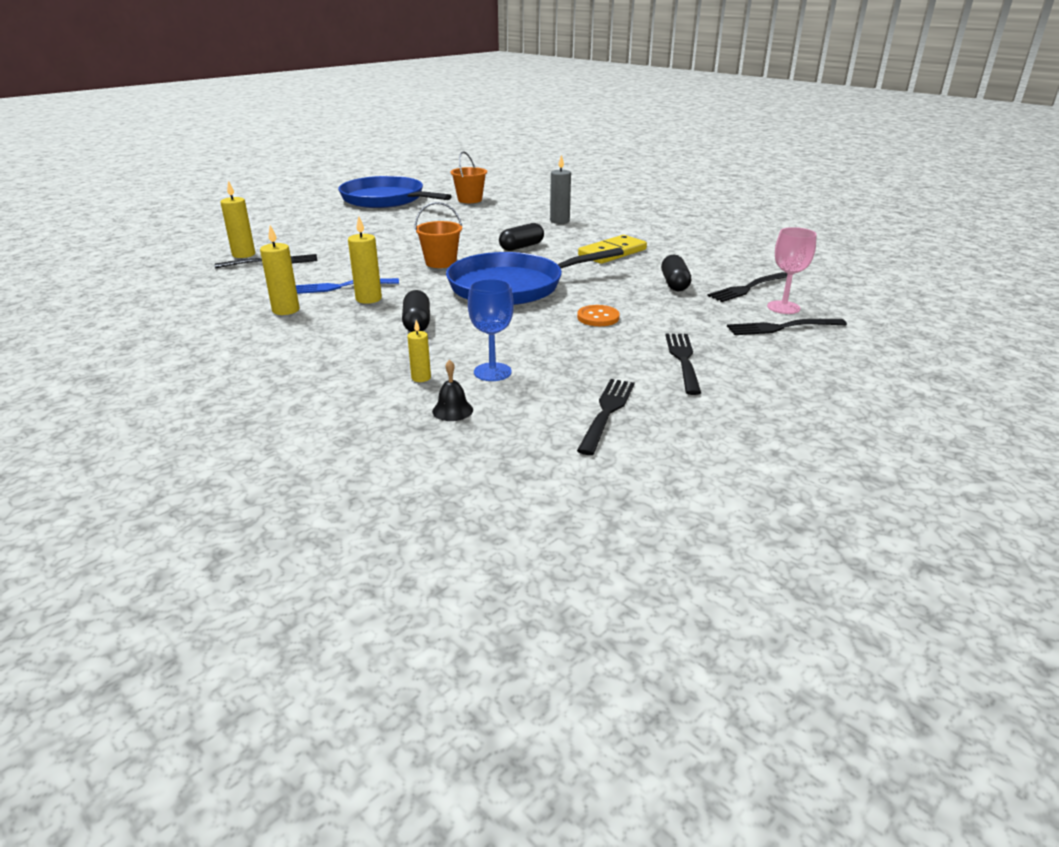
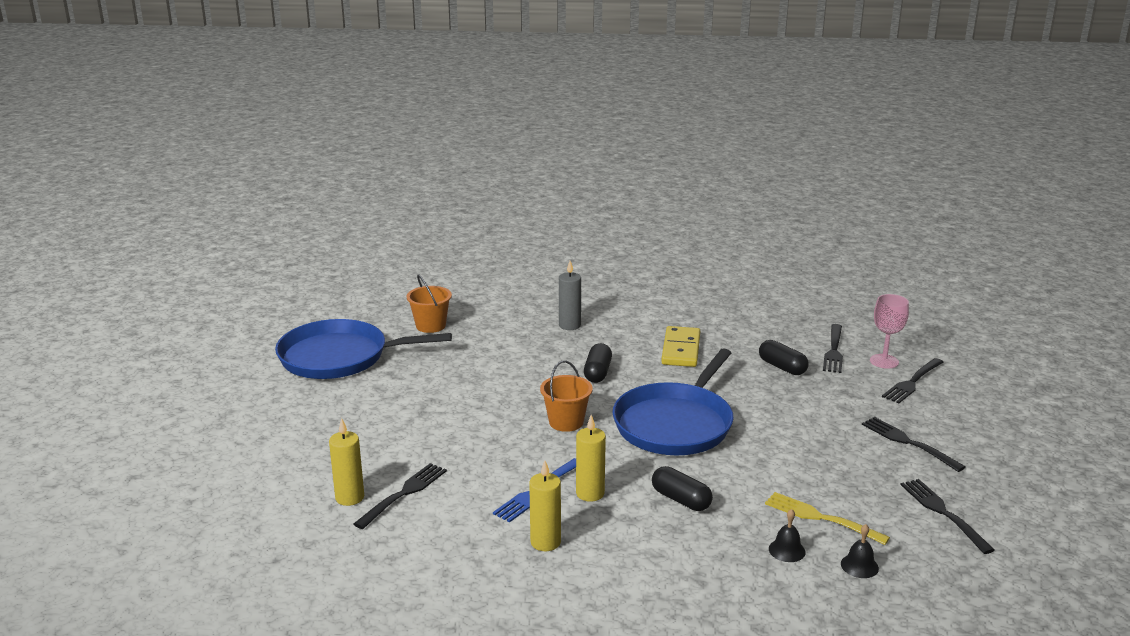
camera: 40 degrees left, 5 degrees down
yellow candle [407,320,431,382] -> black bell [769,509,806,562]
blue goblet [468,279,514,381] -> yellow fork [765,492,890,545]
orange button [577,305,620,326] -> none

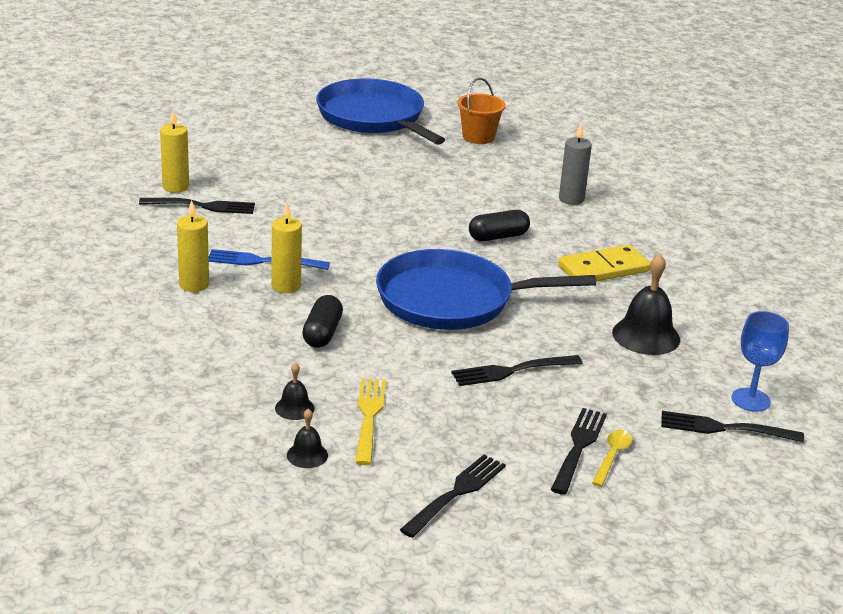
camera: 55 degrees right, 5 degrees up
orange bucket [540,361,593,432] -> none
black capsule [759,340,809,375] -> black bell [612,254,680,355]
black fork [823,324,843,373] -> black fork moved to [451,355,583,386]
pink goblet [870,294,909,369] -> blue goblet [732,311,789,412]
none -> yellow spoon [592,430,632,487]

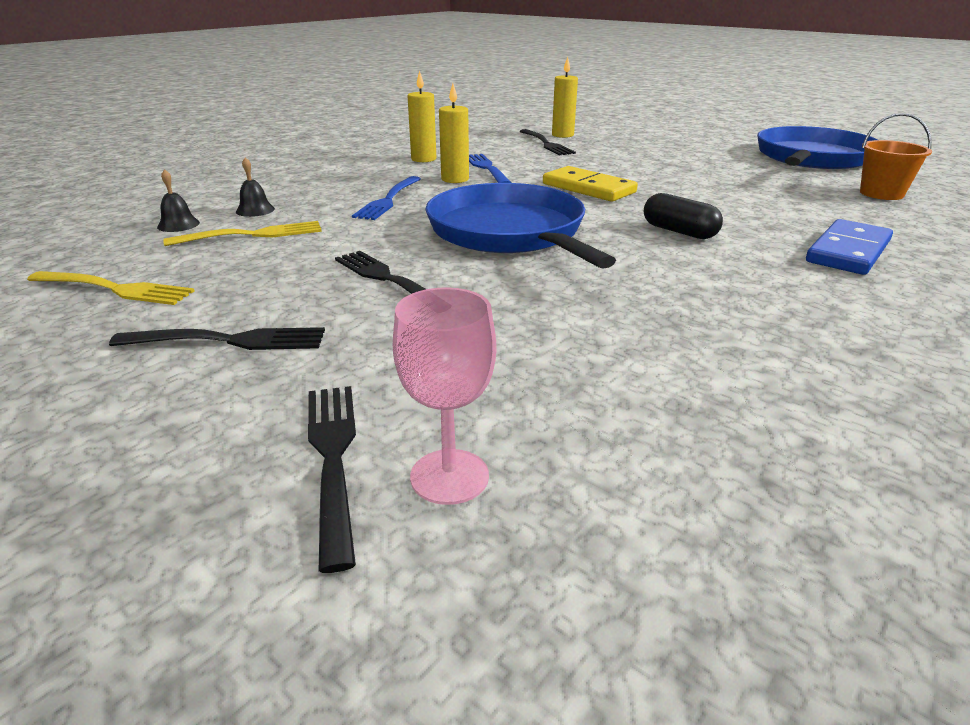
camera: 70 degrees right, 0 degrees up
black capsule [302,295,343,348] -> blue fork [352,176,421,220]
black fork [400,454,506,538] -> yellow fork [27,271,195,305]
yellow domino [558,245,651,282] -> yellow domino moved to [543,166,638,202]
grey candle [559,123,592,205] -> blue domino [806,219,893,275]
yellow spoon [592,430,632,487] -> none
black bell [612,254,680,355] -> none
blue goblet [732,311,789,412] -> pink goblet [393,287,496,505]

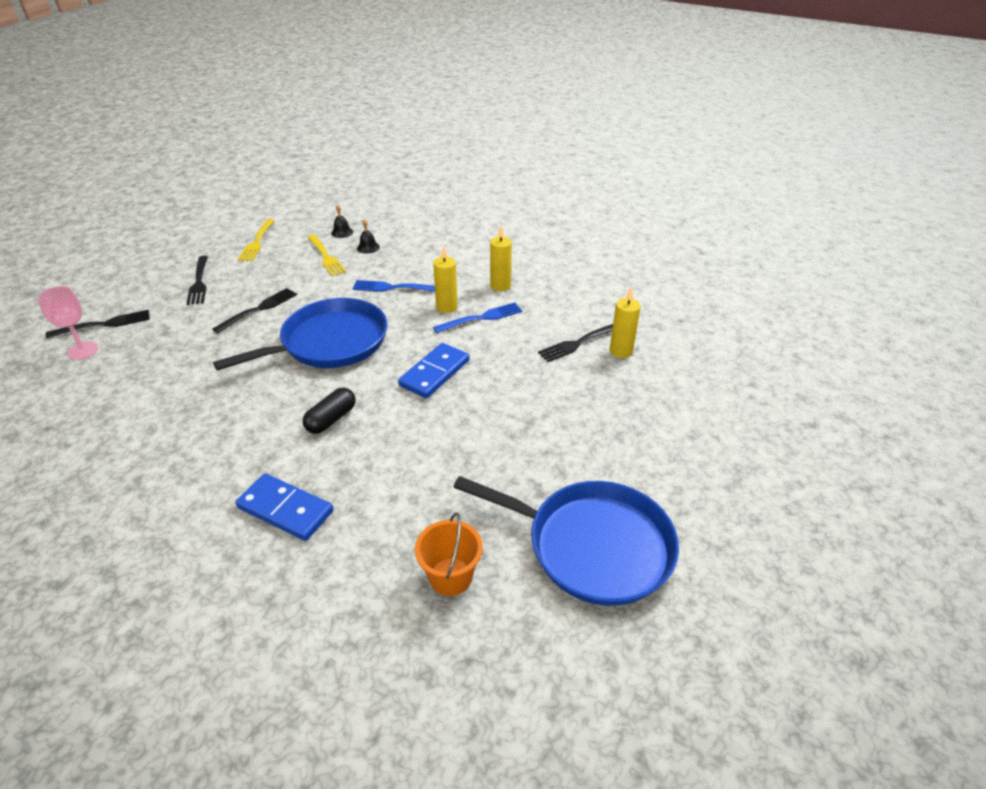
camera: 80 degrees right, 10 degrees up
yellow domino [543,166,638,202] -> blue domino [398,343,470,398]

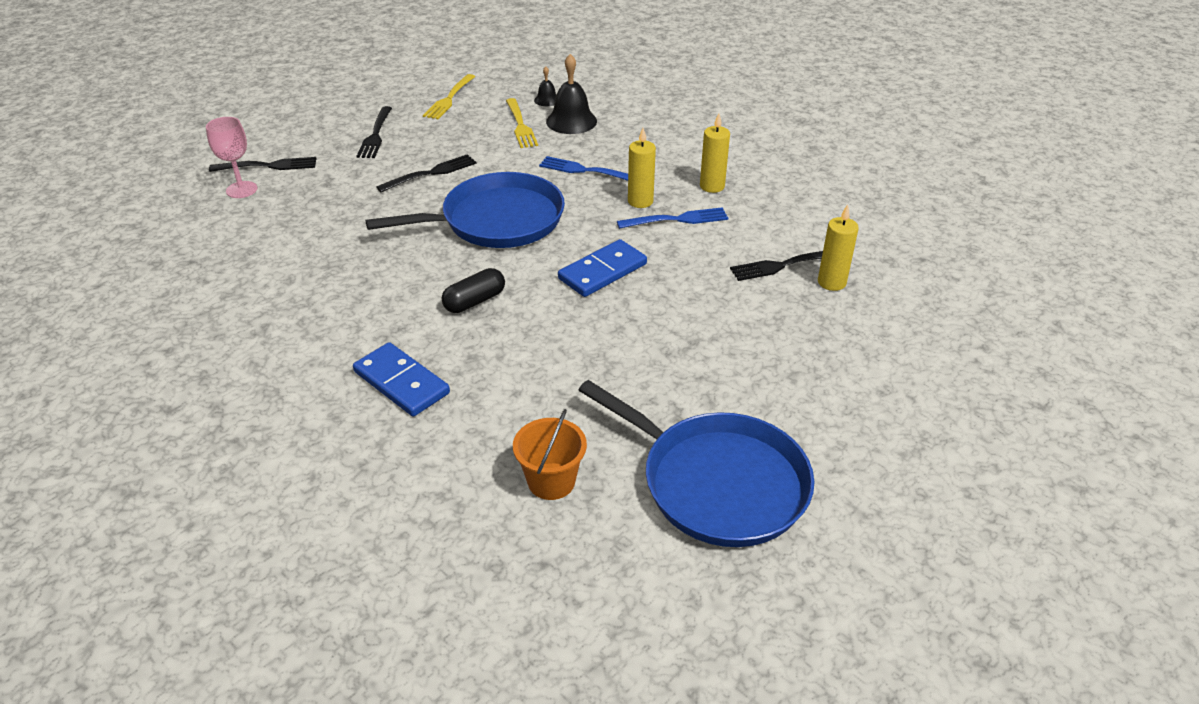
camera: 15 degrees right, 0 degrees up
black bell [357,219,380,254] -> black bell [546,54,597,134], size x1.90

